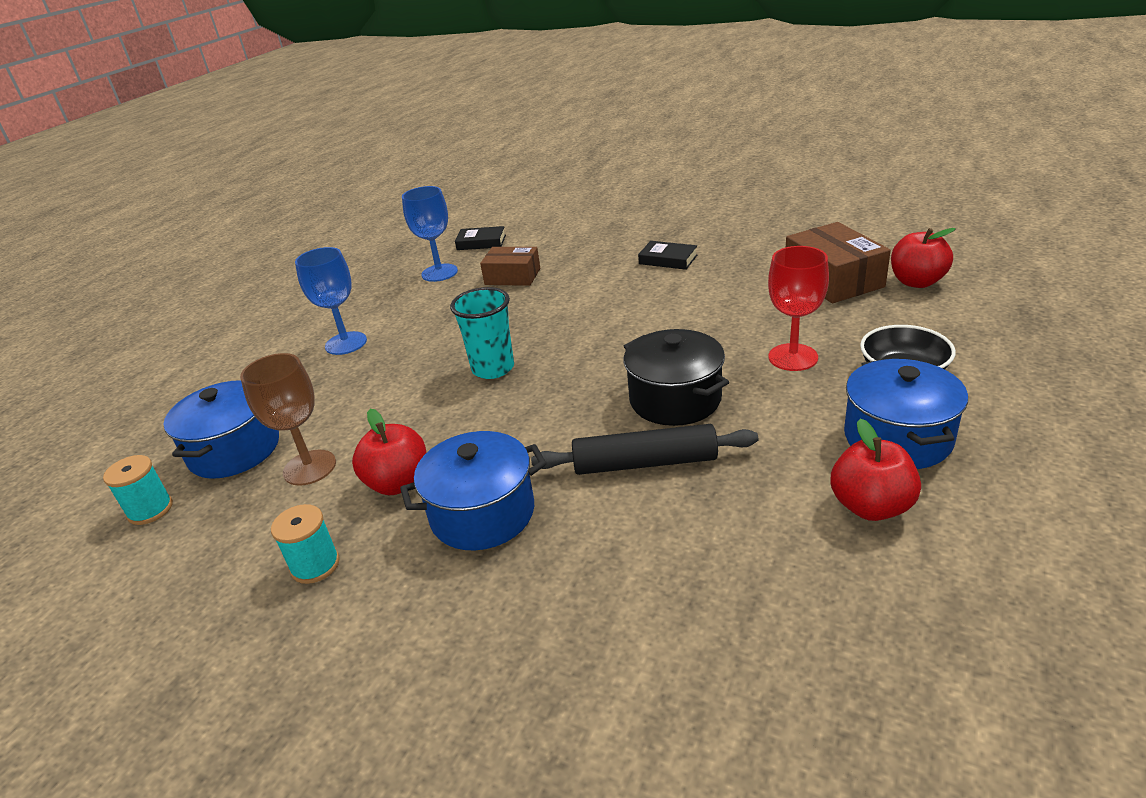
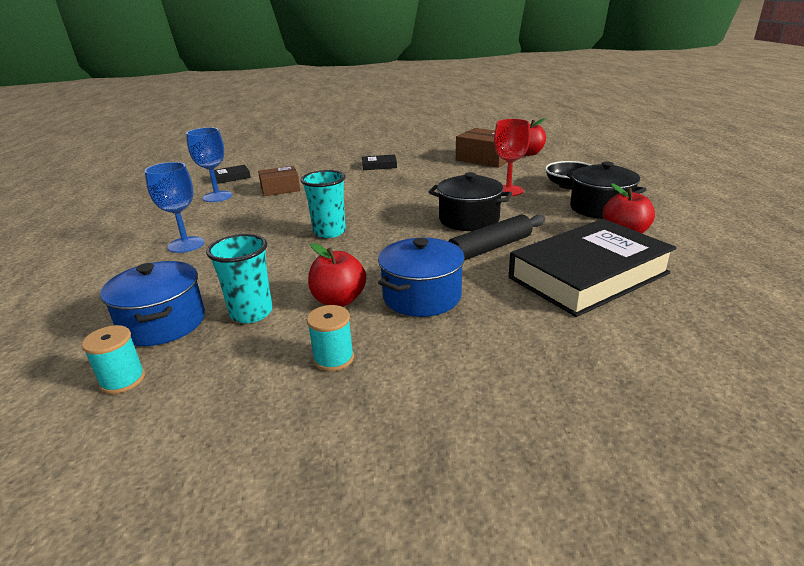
camera: 35 degrees left, 5 degrees down
brown goblet [240,353,336,486] -> turquoise cup [206,234,273,323]
blue pot [844,359,968,469] -> black pot [566,162,647,219]
none -> black book [509,219,677,317]

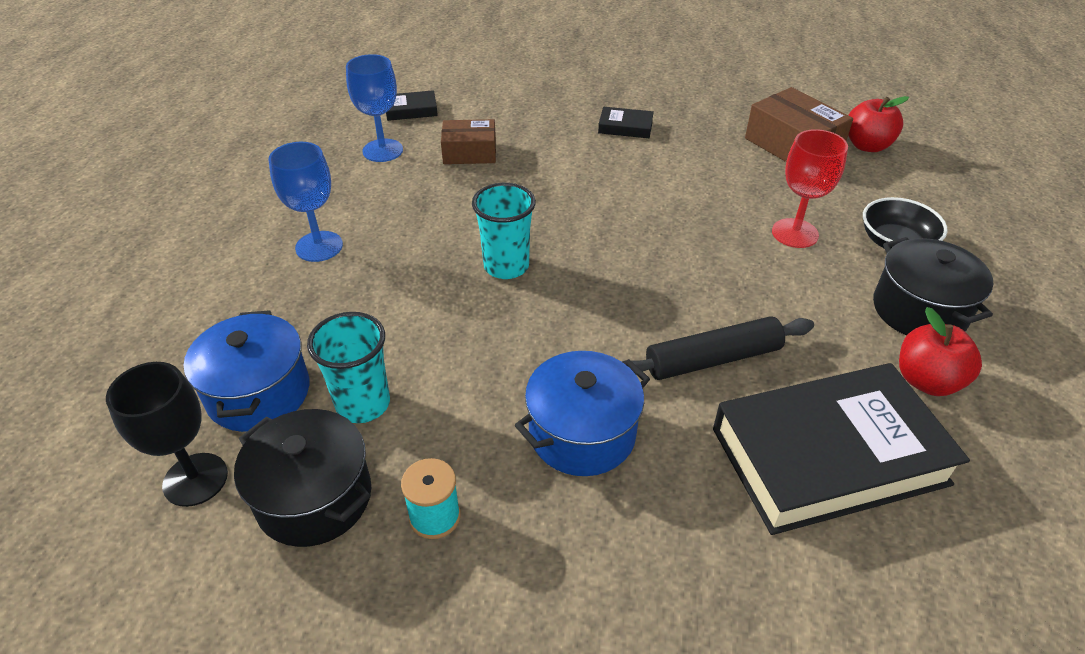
camera: 15 degrees right, 15 degrees up
turquoise spool [82,325,145,394] -> black goblet [106,362,228,507]
red apple [308,243,366,307] -> none
black pot [429,172,512,231] -> black pot moved to [234,409,371,547]

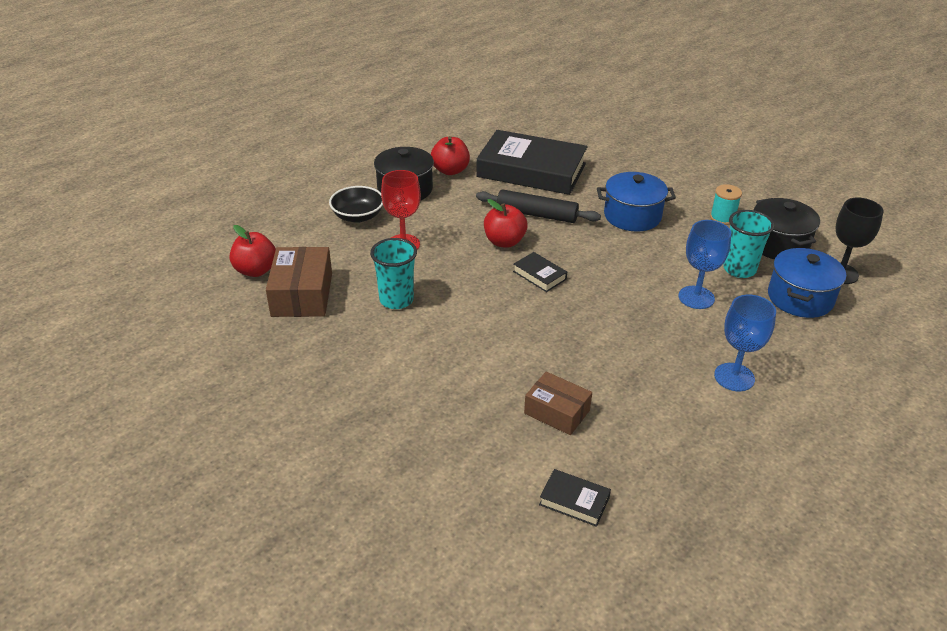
camera: 145 degrees left, 5 degrees down
blue goblet [346,54,403,162] -> blue goblet moved to [679,220,731,309]
turquoise cup [472,183,536,279] -> turquoise cup moved to [370,238,417,309]
black book [598,107,654,138] -> black book moved to [513,252,567,292]
none -> red apple [484,199,528,248]

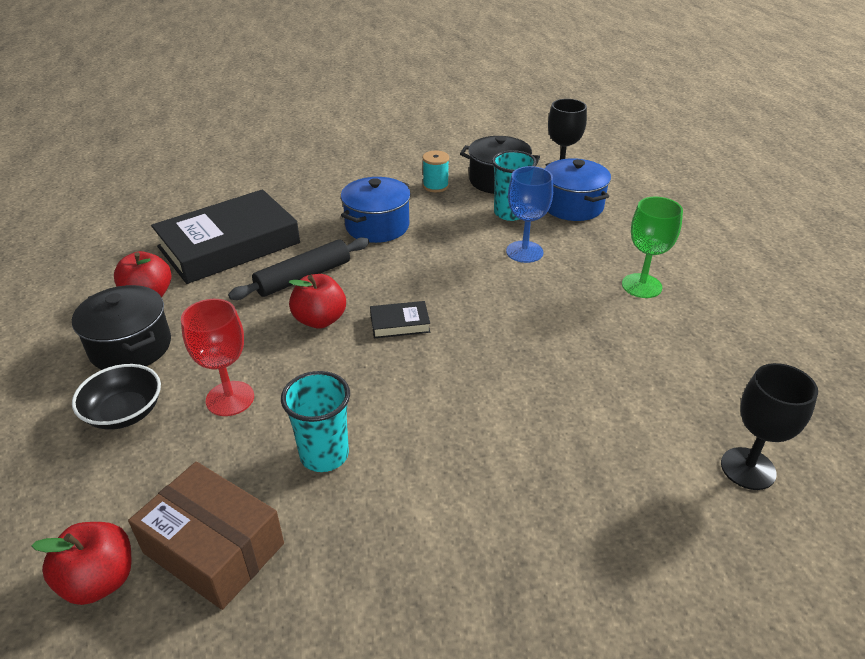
camera: 55 degrees left, 0 degrees up
brown box [524,372,592,435] -> none
black book [539,469,611,527] -> black goblet [721,363,818,490]
blue goblet [714,294,776,391] -> green goblet [622,197,683,298]

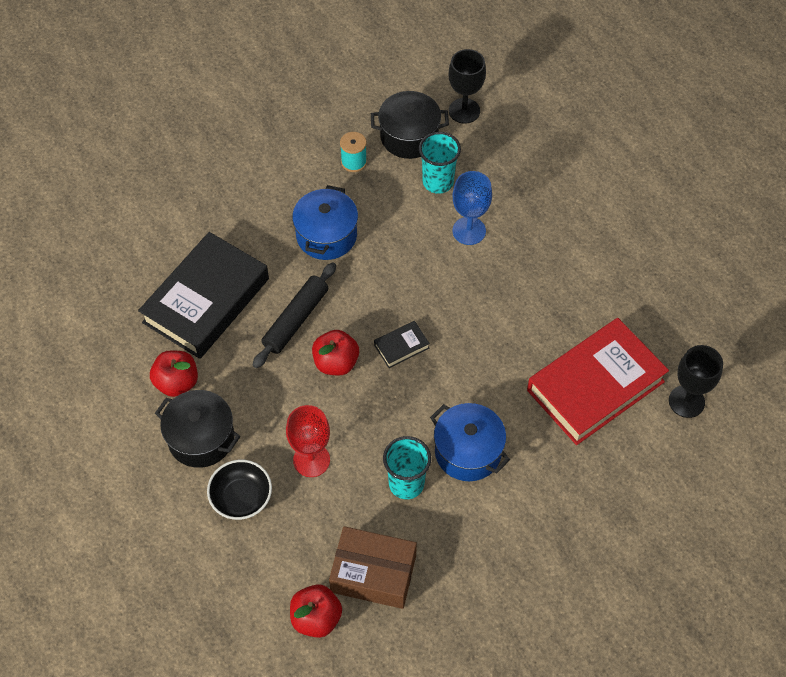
camera: 20 degrees left, 20 degrees up
blue pot [545,158,611,221] -> blue pot moved to [430,403,510,481]
green goblet [622,197,683,298] -> none
none -> red book [527,318,669,445]

